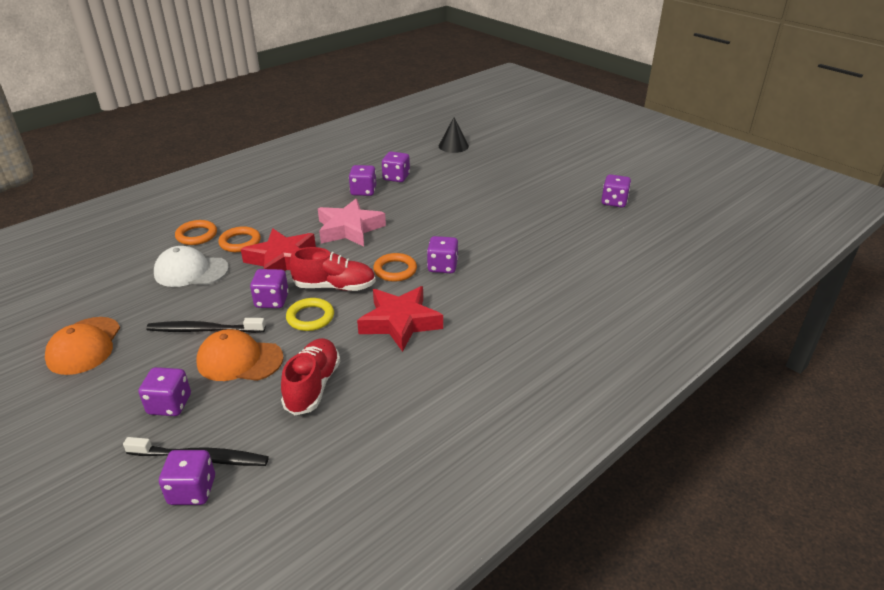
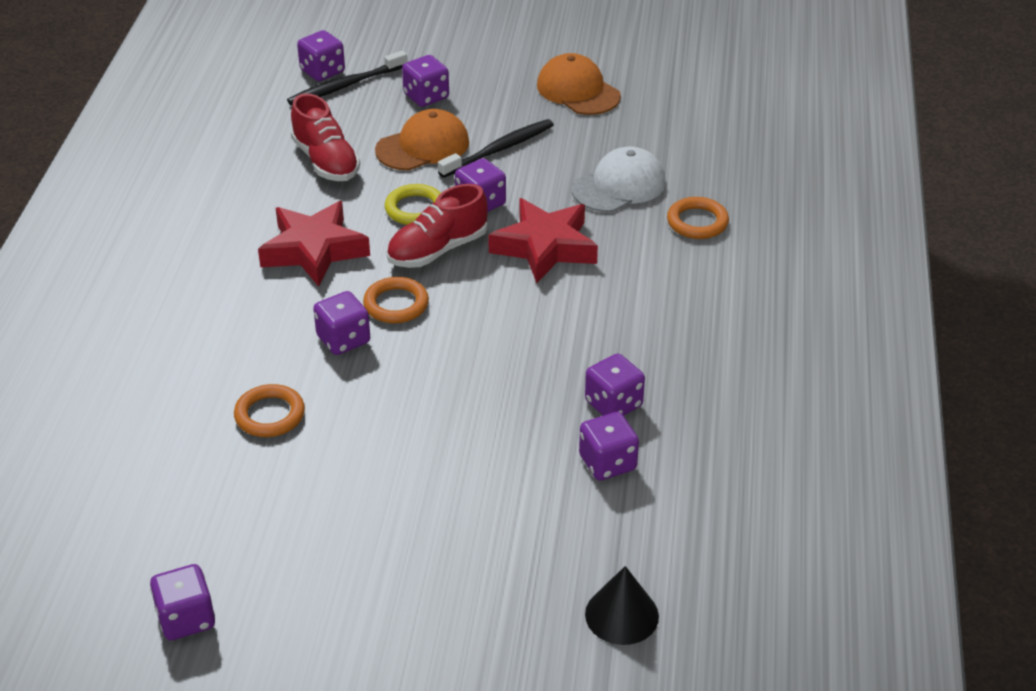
camera: 140 degrees right, 5 degrees up
orange ring [218,226,261,252] -> orange ring moved to [234,384,305,437]
pink star [318,199,386,247] -> none

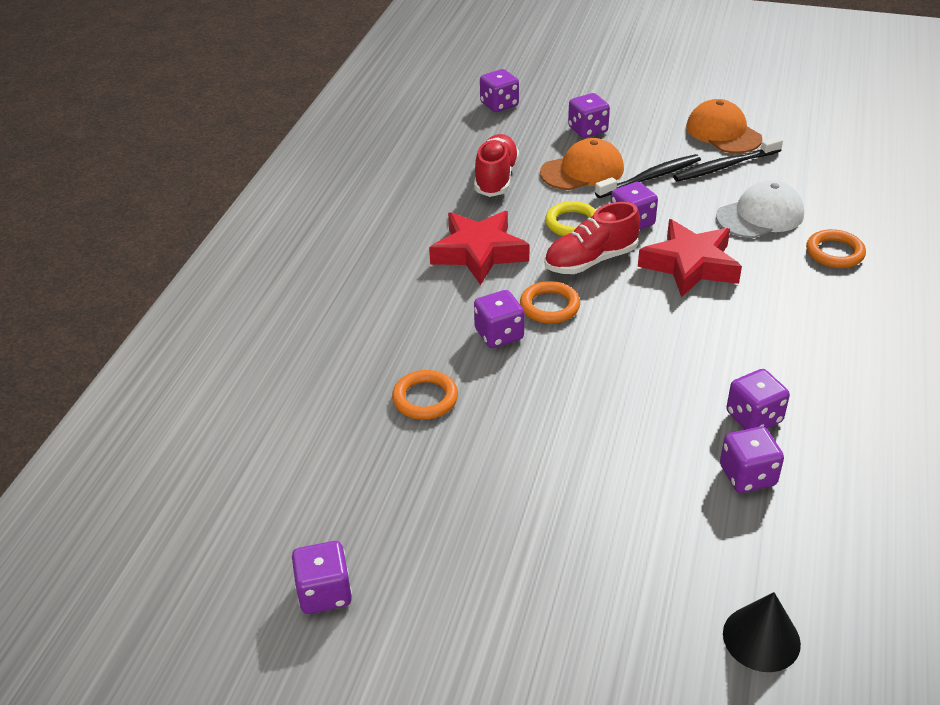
camera: 10 degrees right, 0 degrees up
black toothbrush [287,51,407,106] -> black toothbrush moved to [673,137,783,182]
red shoe [291,93,360,181] -> red shoe turned 150 degrees counterclockwise [474,134,519,197]

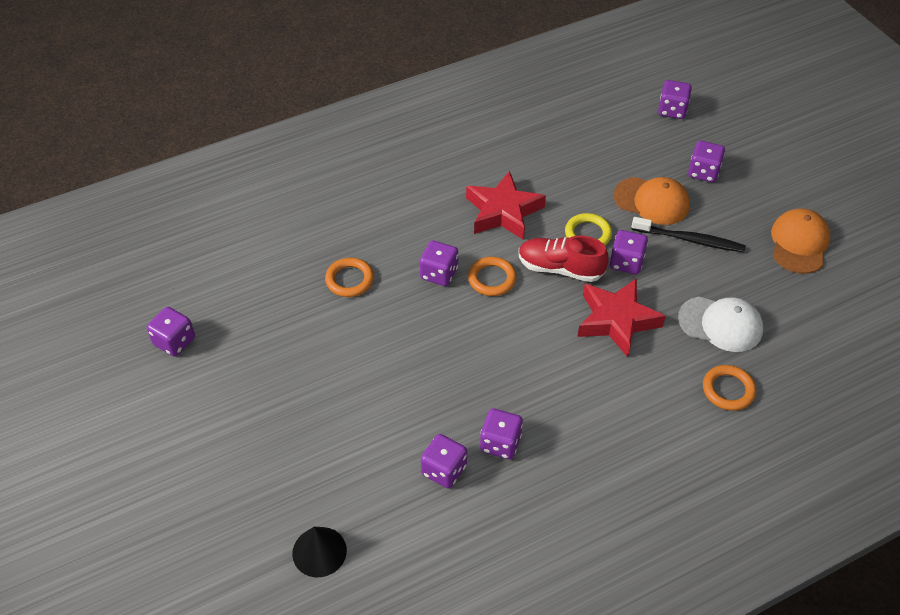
camera: 45 degrees right, 10 degrees up
red shoe [474,134,519,197] -> none
black toothbrush [673,137,783,182] -> none

